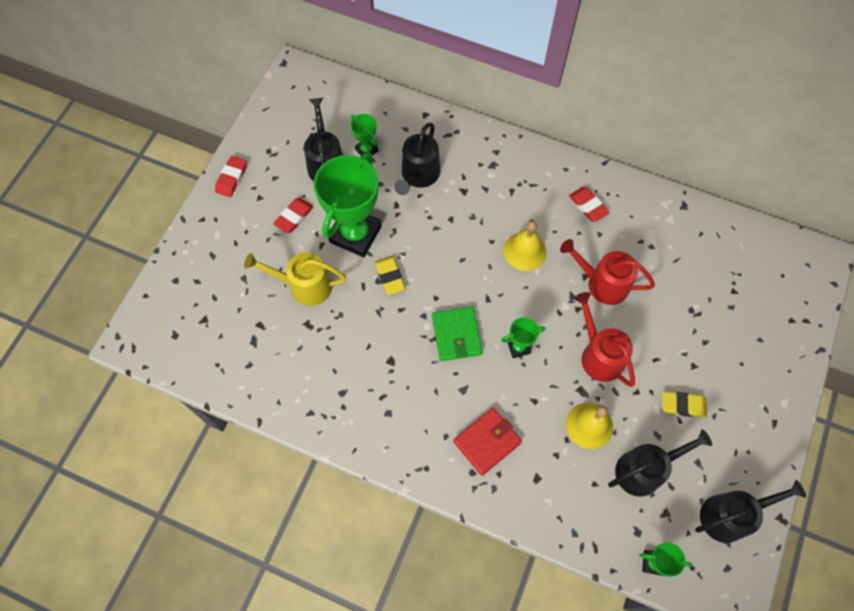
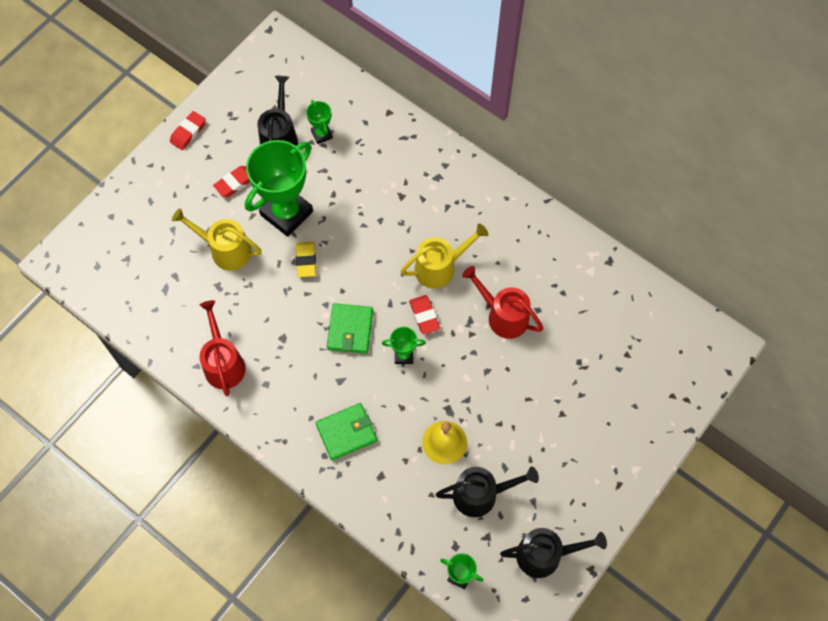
camera: 15 degrees right, 0 degrees up
black watering can [394,123,440,195] -> none
red wallet [453,408,522,476] -> green wallet [315,403,377,460]
yellow bell [503,221,547,271] -> yellow watering can [401,223,488,289]
red eraser [569,187,609,222] -> red eraser moved to [409,295,440,334]
red watering can [574,292,635,387] -> red watering can moved to [199,300,246,396]
yellow eraser [662,391,707,417] -> none

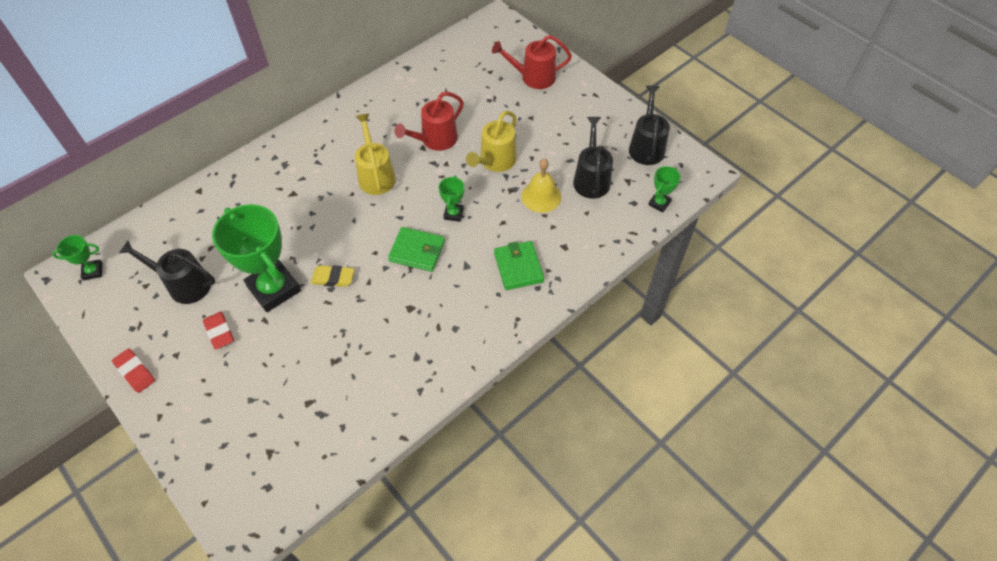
camera: 80 degrees left, 10 degrees down
yellow watering can [172,208,262,270] -> yellow watering can moved to [466,111,517,172]
red watering can [199,300,246,396] -> red watering can moved to [492,35,572,89]
green trophy [306,100,333,144] -> green trophy moved to [52,235,103,280]
red eraser [409,295,440,334] -> none

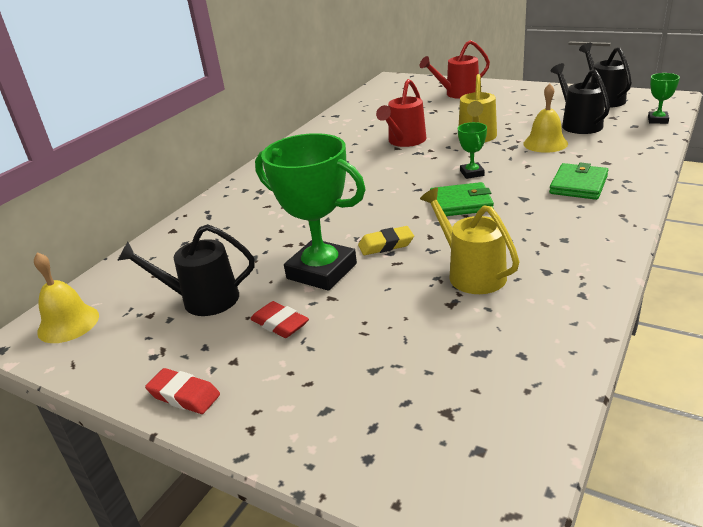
camera: 15 degrees left, 25 degrees down
green trophy [52,235,103,280] -> yellow bell [34,252,99,343]
yellow watering can [355,114,396,195] -> yellow watering can moved to [420,188,519,294]
green wallet [494,241,544,290] -> green wallet turned 60 degrees clockwise [549,163,608,200]

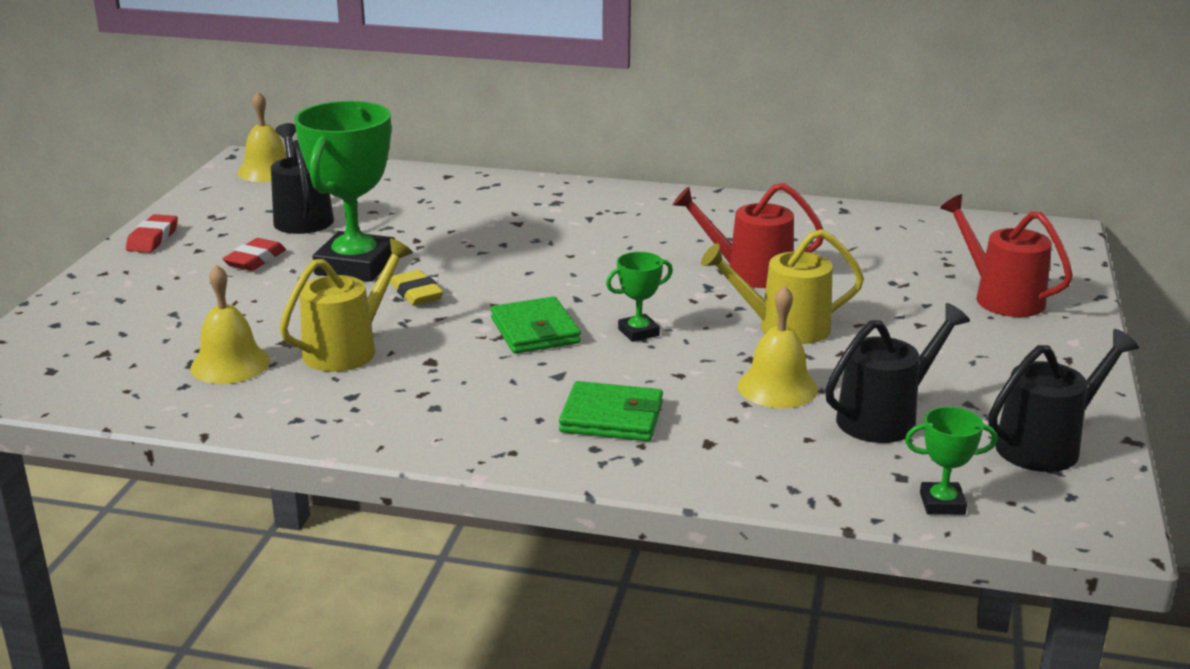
camera: 70 degrees right, 5 degrees down
none -> yellow bell [190,264,270,384]

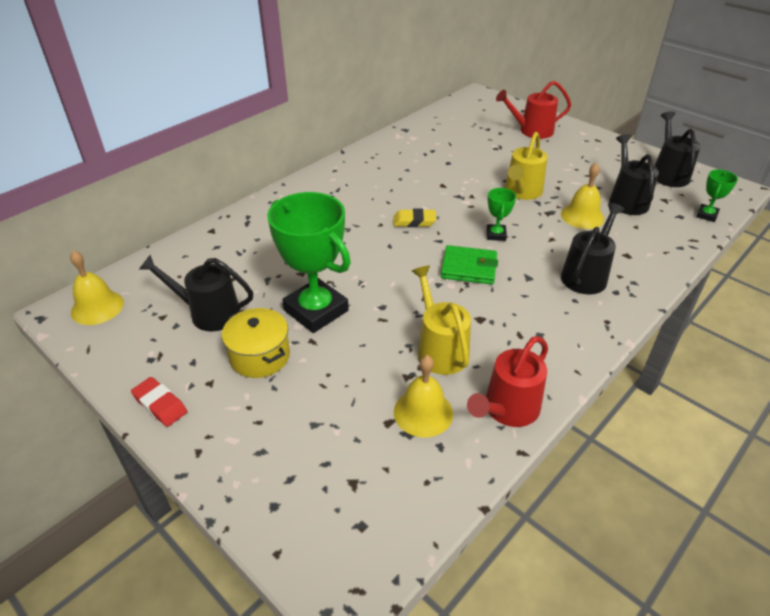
camera: 60 degrees left, 15 degrees up
red eraser [222,238,286,271] -> yellow pot [222,308,290,378]
yellow eraser [390,270,443,305] -> yellow eraser moved to [393,209,436,227]
green wallet [559,381,663,441] -> black watering can [561,203,625,294]
red watering can [673,183,823,288] -> red watering can moved to [467,336,548,427]

